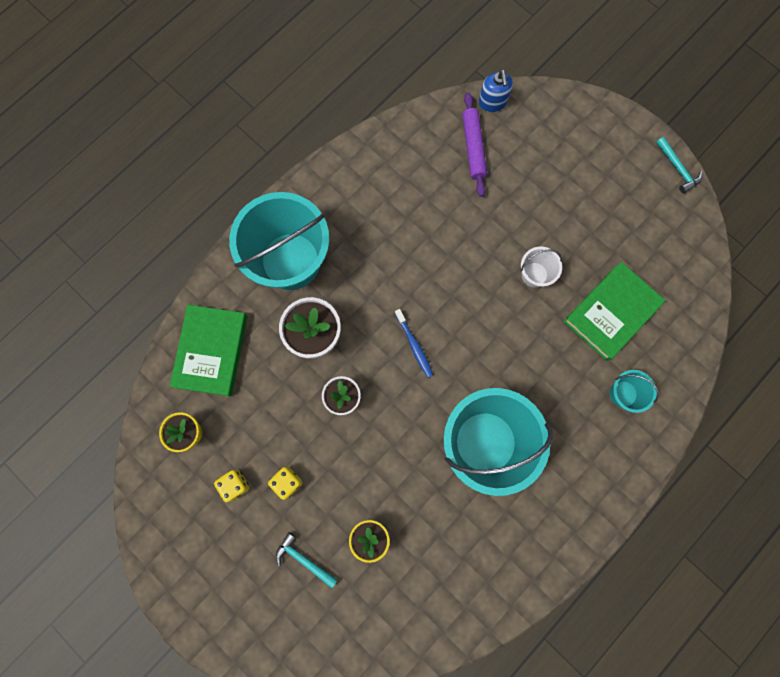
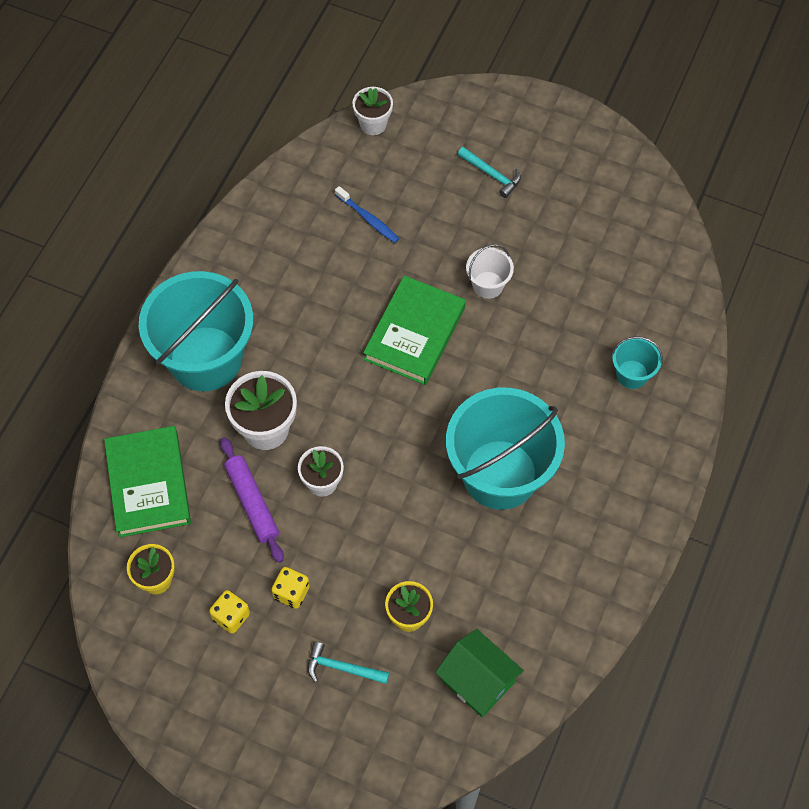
camera: 20 degrees left, 15 degrees down
blue toothbrush [395,309,433,378] -> blue toothbrush moved to [335,186,399,243]
purple rolling pin [462,93,487,197] -> purple rolling pin moved to [220,437,284,563]
blue soap dispenser [479,69,513,112] -> white flower pot [352,87,393,135]
green book [564,262,665,361] -> green book moved to [363,276,466,385]
turquoise hammer [656,137,703,193] -> turquoise hammer moved to [457,147,521,198]
none -> green house [435,629,524,717]

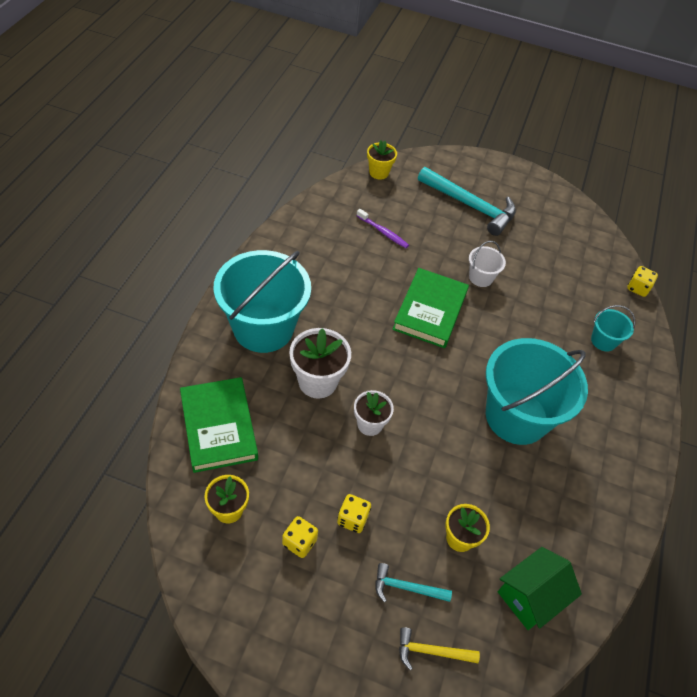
camera: 10 degrees left, 10 degrees down
purple rolling pin [220,437,284,563] -> none
blue toothbrush [335,186,399,243] -> purple toothbrush [356,209,409,248]
white flower pot [352,87,393,135] -> yellow flower pot [367,141,397,180]
green house [435,629,524,717] -> green house turned 75 degrees counterclockwise [498,547,582,630]
turquoise hammer [457,147,521,198] -> turquoise hammer [418,167,516,236], size x2.00
none -> yellow hammer [399,627,480,670]
none -> yellow dice [627,266,658,297]

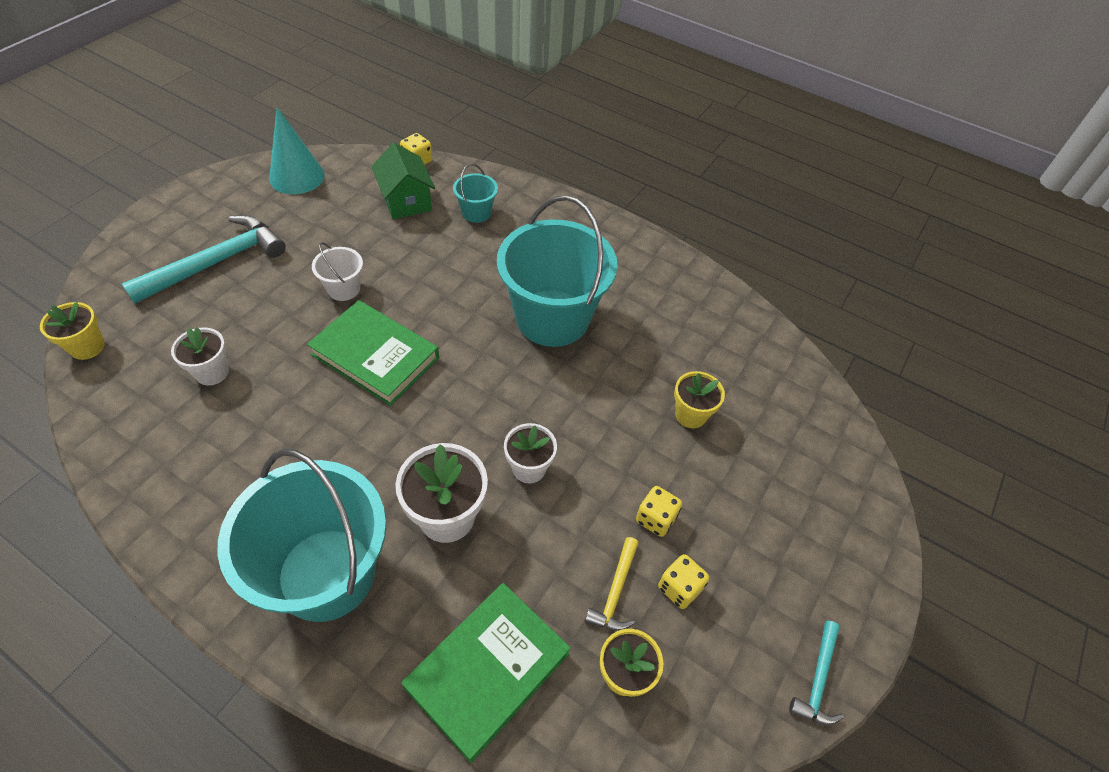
camera: 75 degrees left, 0 degrees up
green book [180,377,258,473] -> green book turned 45 degrees counterclockwise [402,583,571,763]
purple toothbrush [356,209,409,248] -> white flower pot [171,327,229,385]
turquoise hammer [376,563,452,602] -> turquoise hammer moved to [789,621,844,726]
yellow hammer [399,627,480,670] -> yellow hammer moved to [585,537,639,631]
green house [498,547,582,630] -> green house moved to [371,143,435,219]
none -> turquoise cone [269,107,325,194]

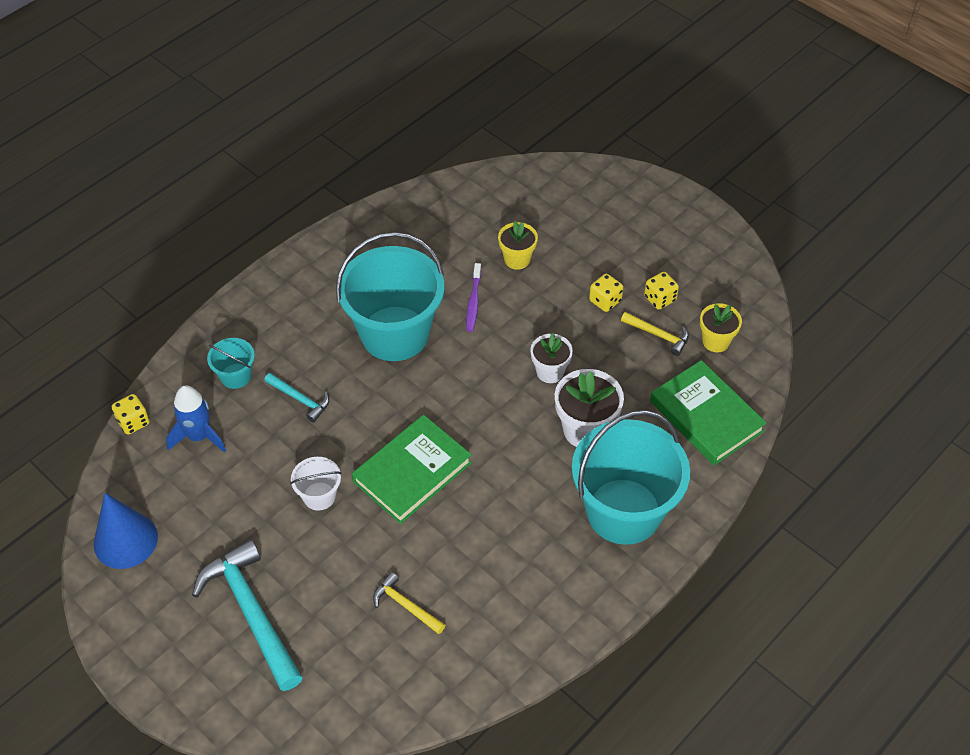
camera: 75 degrees left, 0 degrees up
yellow flower pot [40,302,105,360] -> none
white flower pot [171,327,229,385] -> yellow hammer [373,572,445,634]
turquoise cone [269,107,325,194] -> blue cone [94,493,158,569]
green house [371,143,435,219] -> blue rocket [166,385,226,452]
turquoise hammer [789,621,844,726] -> turquoise hammer moved to [264,373,329,423]
none -> purple toothbrush [466,263,481,332]

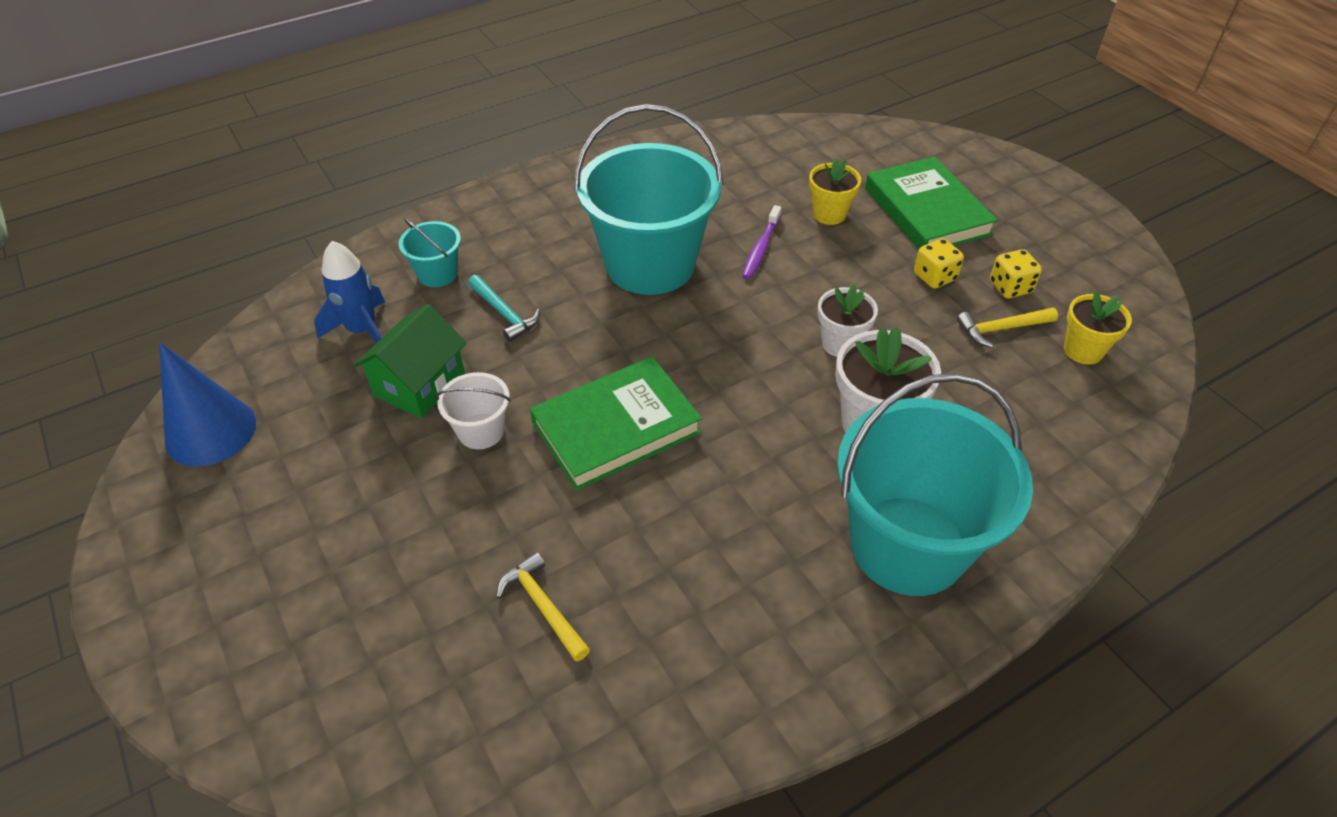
camera: 15 degrees right, 5 degrees down
yellow dice [112,394,149,435] -> none
turquoise hammer [192,539,303,691] -> none
yellow hammer [621,312,689,356] -> yellow hammer turned 120 degrees clockwise [957,308,1058,348]
green book [650,360,767,465] -> green book moved to [865,157,998,249]
none -> green house [354,304,466,419]

